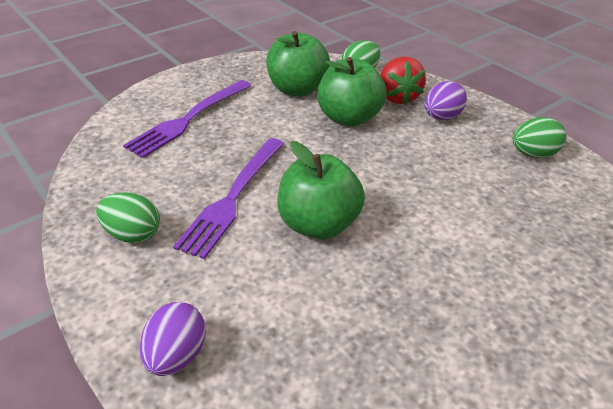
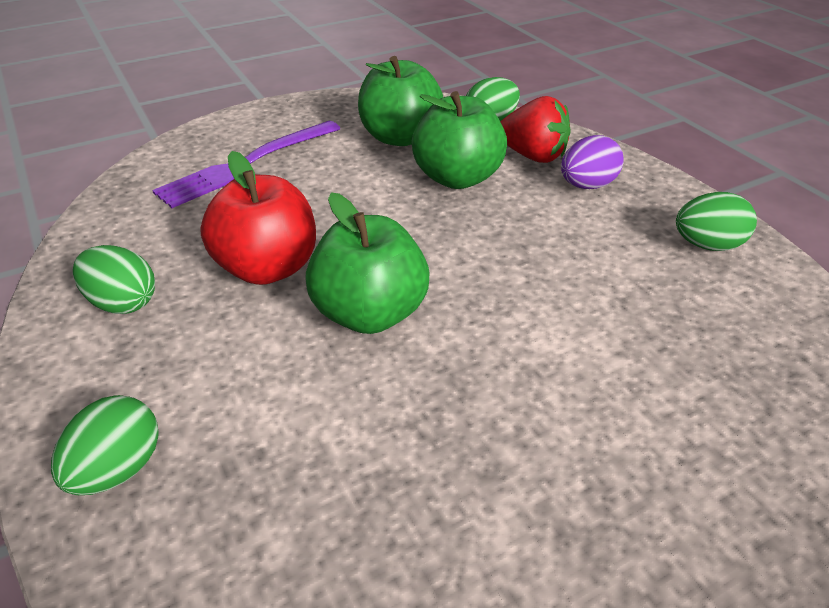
camera: 10 degrees right, 0 degrees up
purple egg [140,302,206,376] -> green egg [51,395,159,495]
purple fork [173,138,284,259] -> red apple [200,151,316,285]
red strawberry [380,56,426,104] -> red strawberry turned 60 degrees counterclockwise [500,96,571,163]

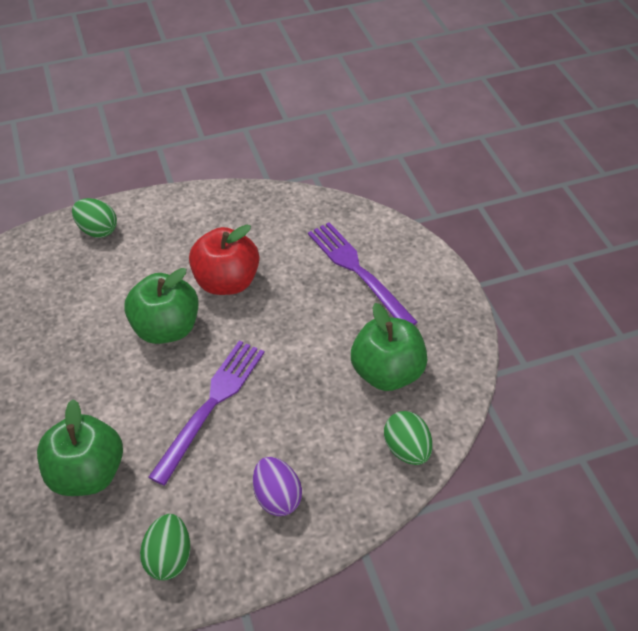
camera: 100 degrees right, 10 degrees up
green egg [73,245,155,314] -> none
green apple [412,91,507,189] -> green apple moved to [37,399,123,496]
red strawberry [500,96,571,163] -> none
none -> purple fork [148,340,265,486]

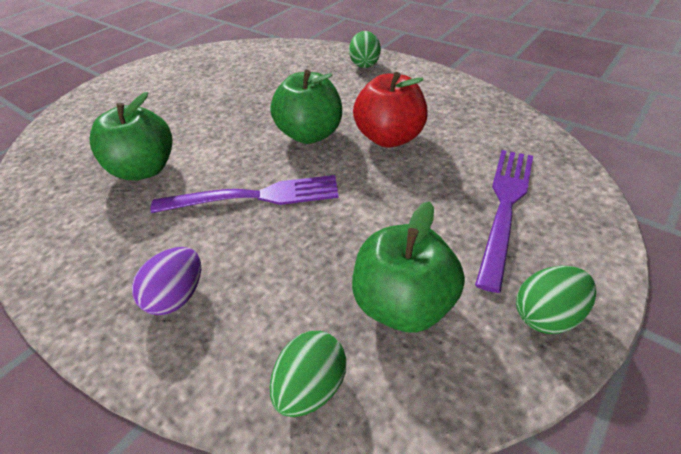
camera: 60 degrees right, 5 degrees down
green egg [140,514,190,580] -> green egg moved to [516,266,596,334]

